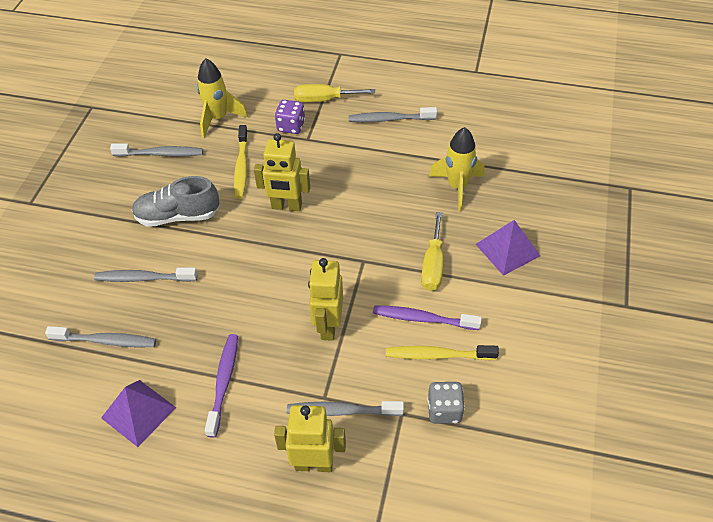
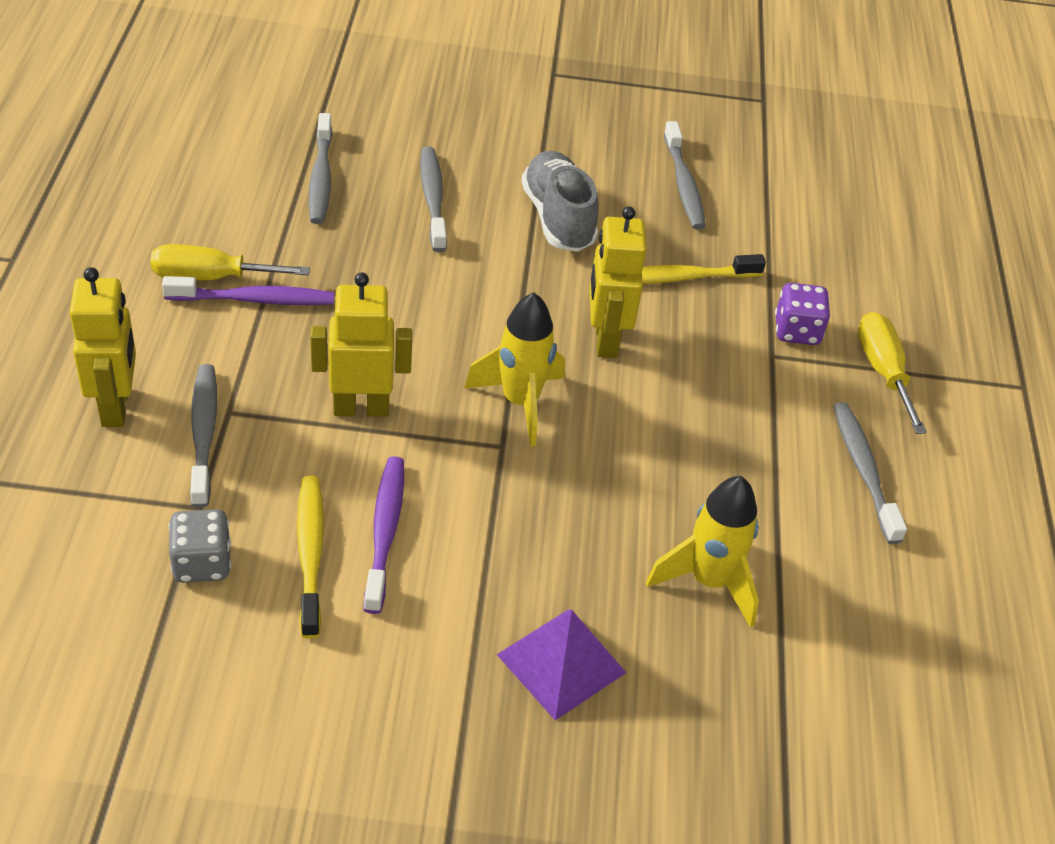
camera: 75 degrees right, 5 degrees down
purple pyramid [101,380,176,447] -> none
yellow rocket [197,58,248,138] -> yellow rocket moved to [465,292,565,447]
yellow screwdriver [421,212,444,291] -> yellow screwdriver moved to [150,244,310,280]

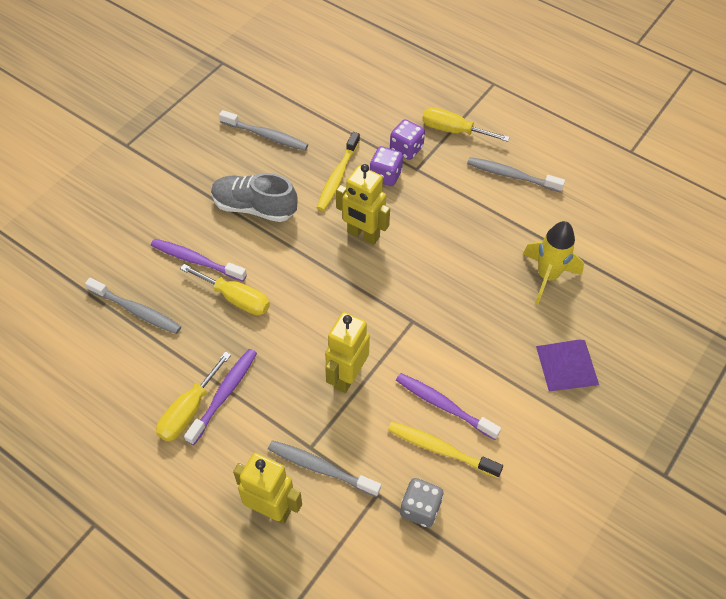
camera: 55 degrees left, 10 degrees up
grey toothbrush [420,147,447,252] -> purple toothbrush [151,239,247,282]
yellow rocket [465,292,565,447] -> none
none -> yellow screwdriver [180,264,270,315]
none -> purple dice [370,146,403,186]

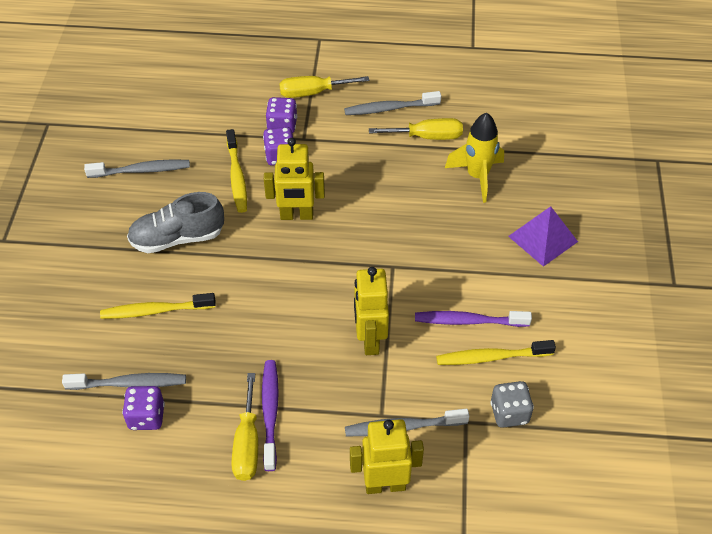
camera: 30 degrees left, 5 degrees down
purple toothbrush [151,239,247,282] -> yellow toothbrush [100,293,216,319]
yellow screwdriver [180,264,270,315] -> yellow screwdriver moved to [369,118,463,140]
none -> purple dice [122,386,165,430]

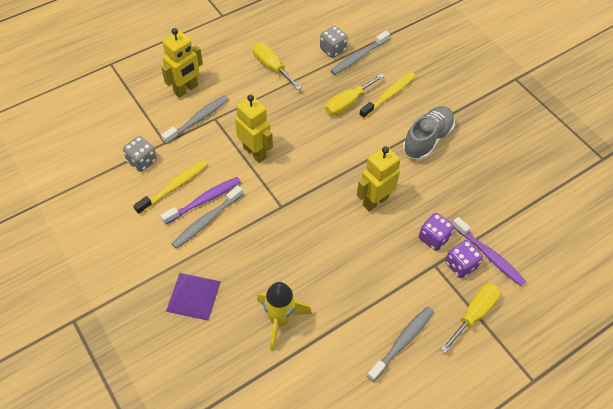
camera: 140 degrees right, 5 degrees up
grey toothbrush [84,159,190,178] -> grey toothbrush moved to [172,186,243,249]
purple dice [122,386,165,430] -> grey dice [320,26,348,58]
yellow toothbrush [226,129,247,213] -> none
purple toothbrush [262,360,279,471] -> purple toothbrush moved to [452,217,526,286]
yellow screwdriver [369,118,463,140] -> yellow screwdriver moved to [325,74,385,116]

